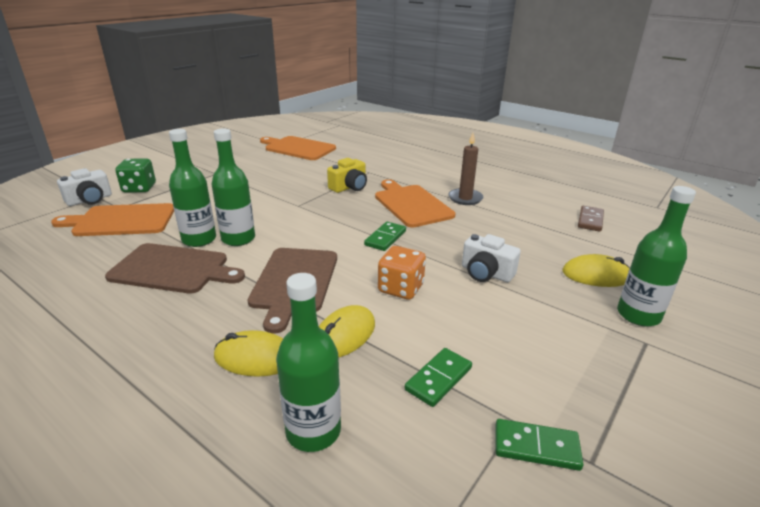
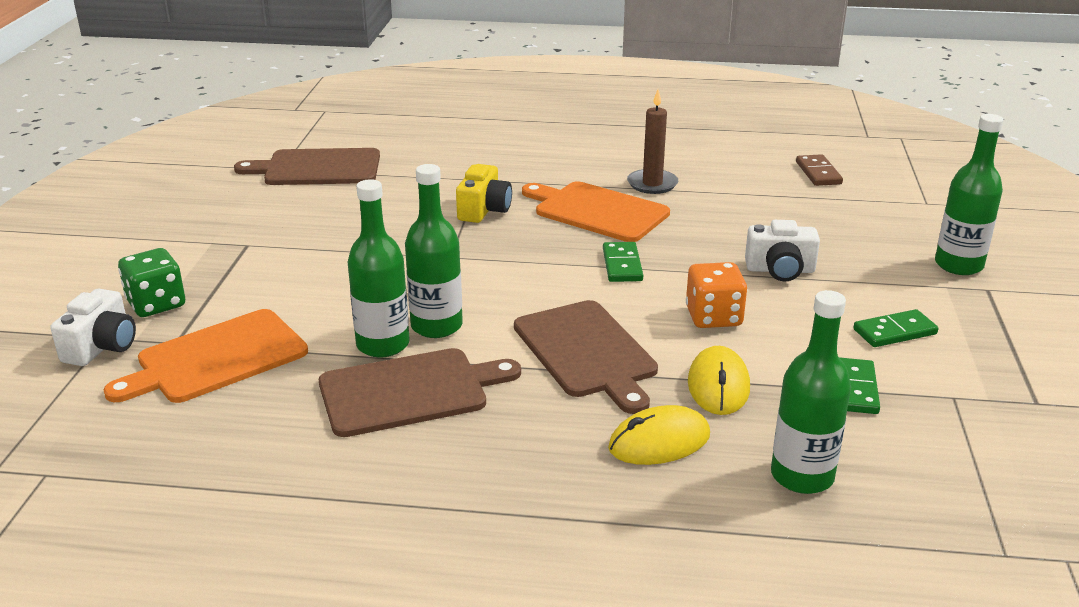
camera: 30 degrees left, 0 degrees up
orange cutting board [260,136,336,160] -> brown cutting board [234,148,380,185]
green domino [496,419,584,471] -> green domino moved to [853,309,939,347]
yellow mouse [562,254,630,287] -> none

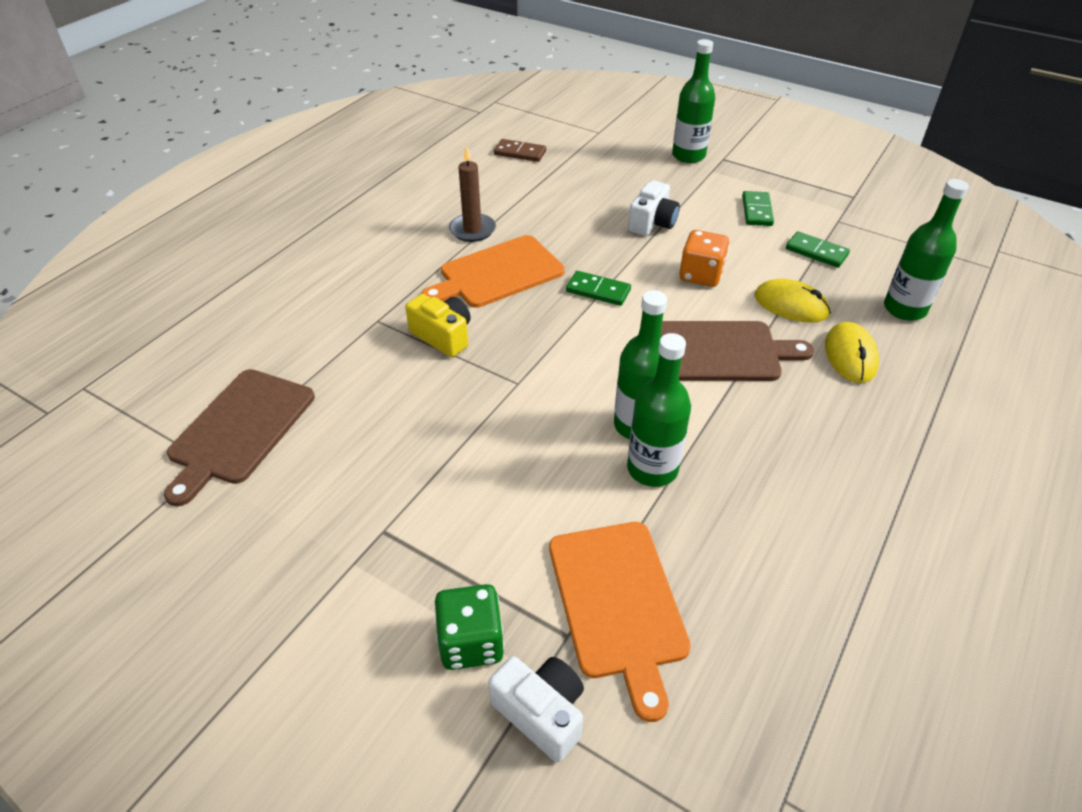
camera: 65 degrees left, 15 degrees up
brown cutting board [319,348,521,437] -> none

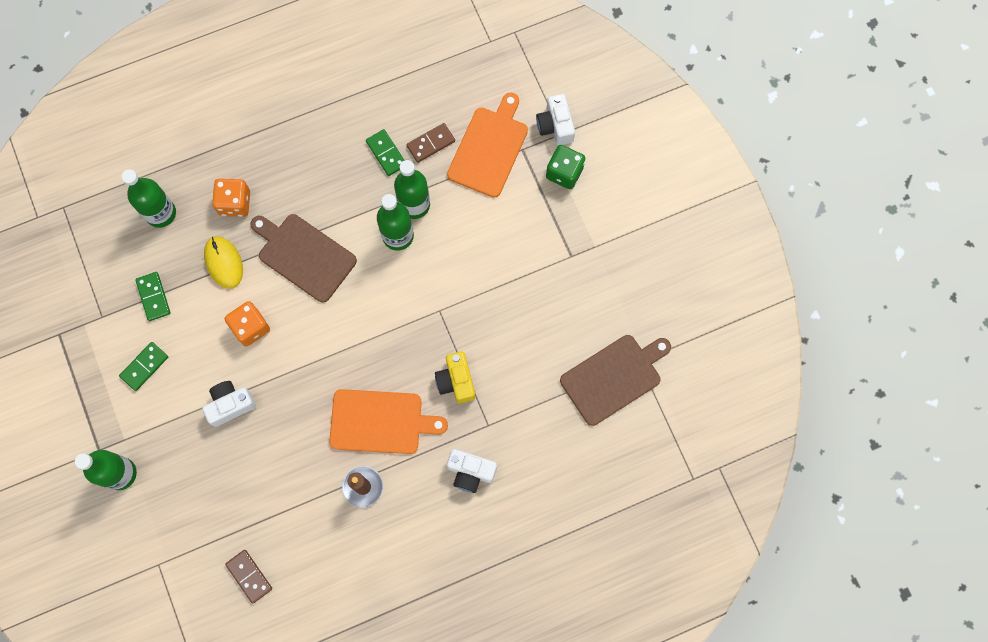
camera: 145 degrees left, 30 degrees up
green domino [566,271,631,306] -> green domino moved to [366,129,405,176]
yellow mouse [825,322,879,383] -> orange dice [212,179,250,217]
none -> brown domino [406,123,455,163]
none -> white camera [447,449,497,493]

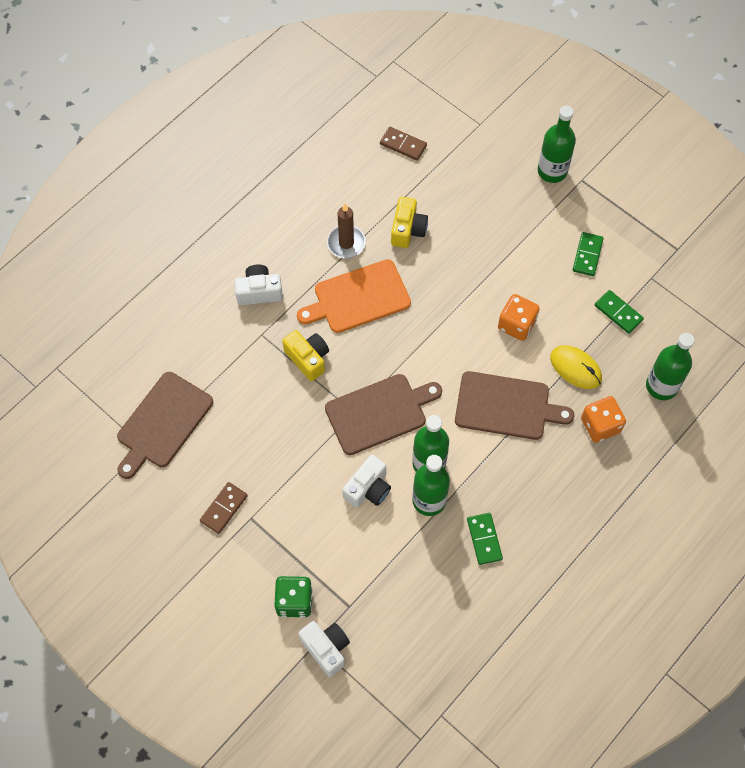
camera: 155 degrees right, 10 degrees down
white camera [202,381,256,427] -> white camera moved to [342,455,391,508]
green domino [366,129,405,176] -> green domino turned 45 degrees clockwise [467,513,503,565]
brown domino [406,123,455,163] -> brown domino moved to [200,482,248,534]
orange cutting board [447,92,528,198] -> none
none -> brown cutting board [325,374,442,455]
none -> yellow camera [391,197,428,248]

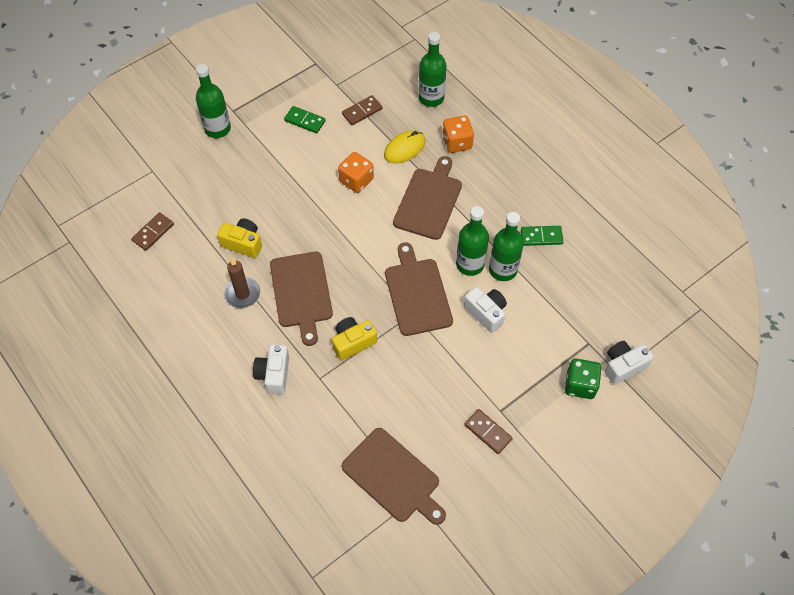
camera: 80 degrees left, 5 degrees down
orange cutting board [297,259,411,333] -> brown cutting board [270,252,333,346]
green domino [595,290,644,334] -> brown domino [342,95,382,125]

